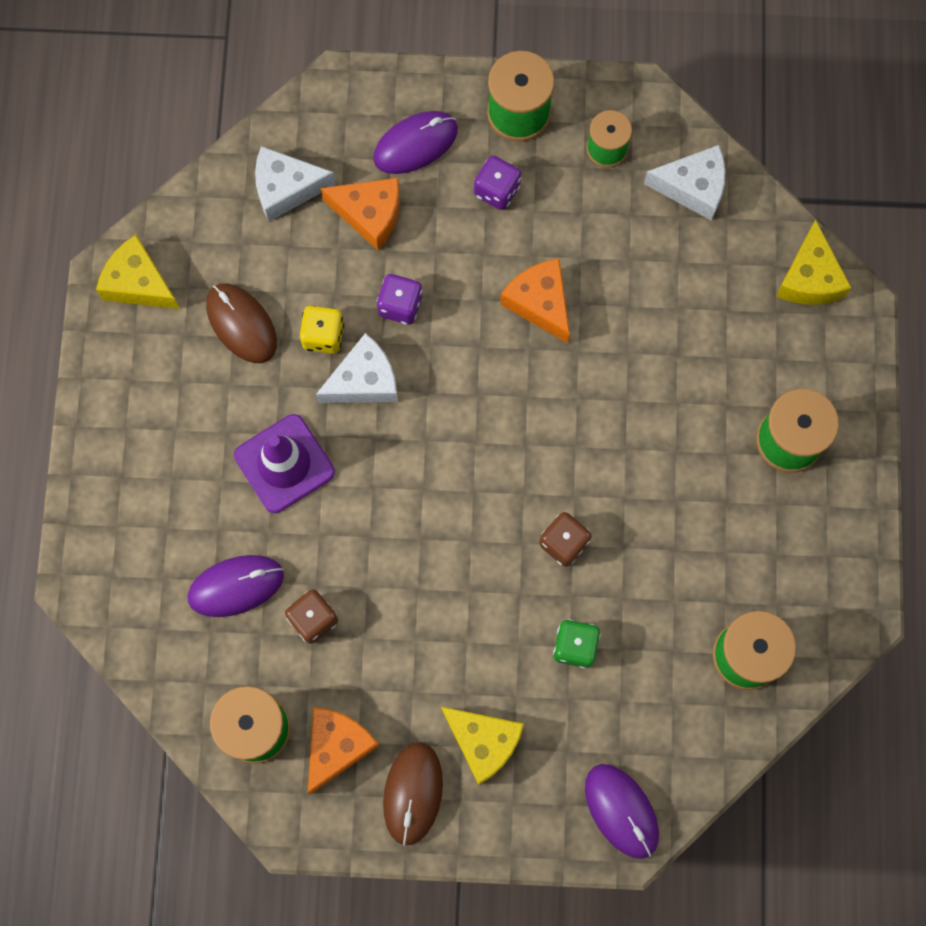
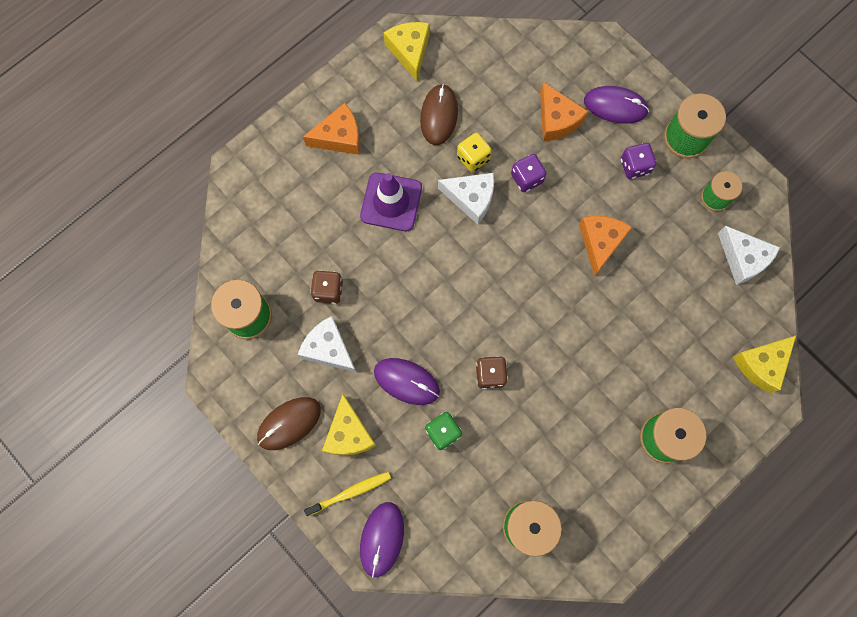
camera: 45 degrees right, 0 degrees up
purple mouse [187,555,284,617] -> purple mouse moved to [374,358,440,405]
white cheese [255,146,336,222] -> white cheese moved to [298,316,357,373]
orange cheese [308,707,380,795] -> orange cheese moved to [303,103,360,155]
none -> yellow toothbrush [304,472,391,516]

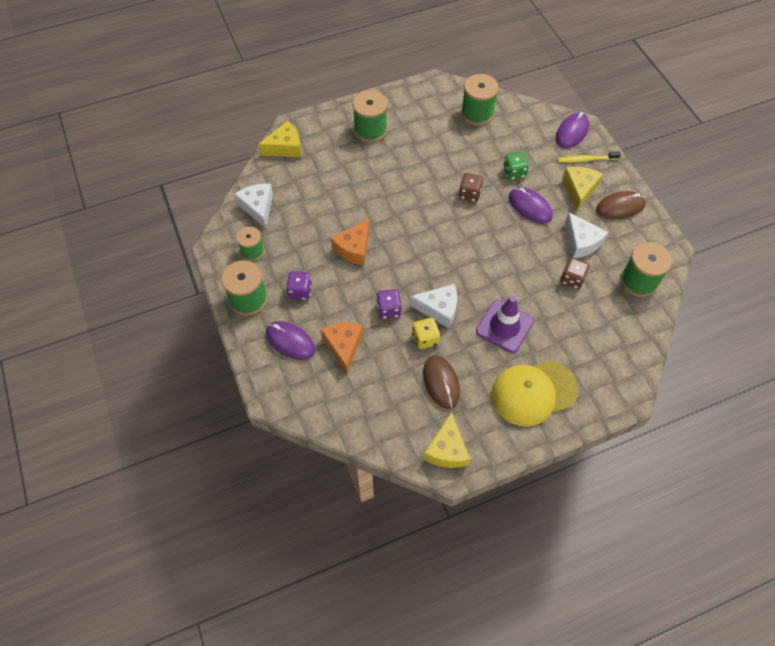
camera: 160 degrees left, 15 degrees down
orange cheese [303,103,360,155] -> yellow cap [492,360,578,427]
brown mouse [420,84,458,145] -> brown mouse turned 45 degrees counterclockwise [423,355,460,409]
white cheese [438,173,494,224] -> white cheese turned 150 degrees clockwise [410,284,457,328]

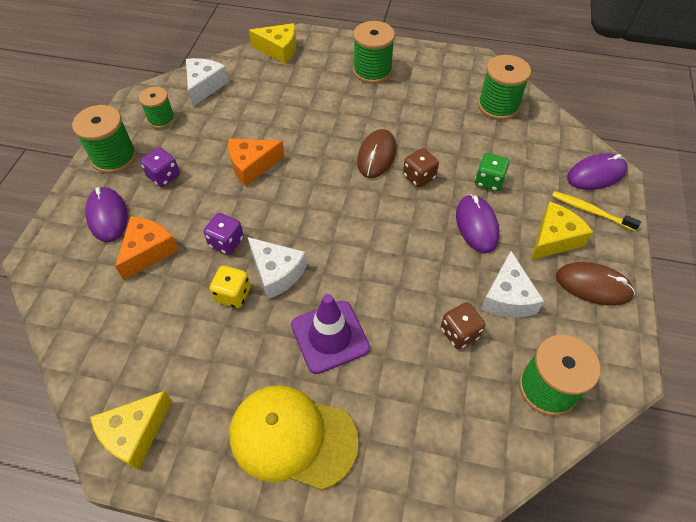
camera: 35 degrees right, 5 degrees down
brown mouse [423,355,460,409] -> brown mouse moved to [357,129,396,178]

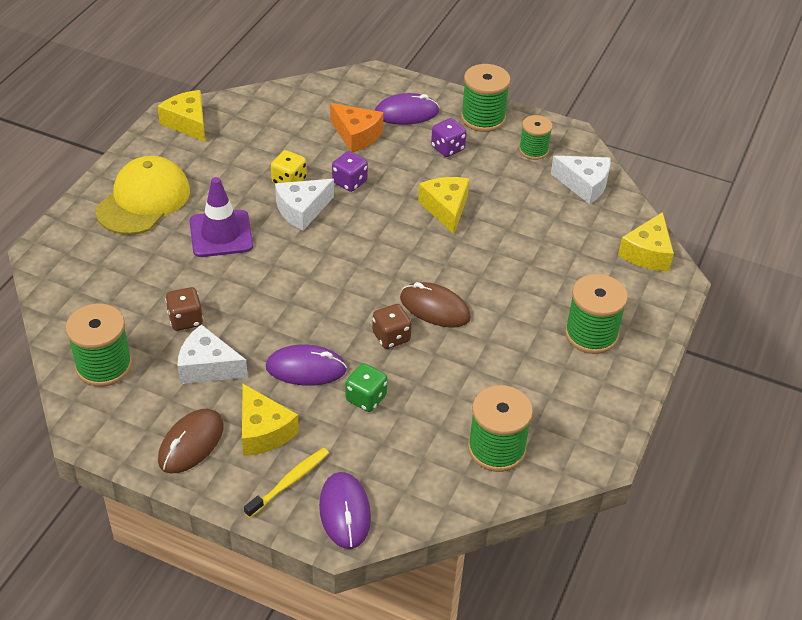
camera: 100 degrees right, 10 degrees down
orange cheese [228,139,285,186] -> yellow cheese [418,177,469,234]

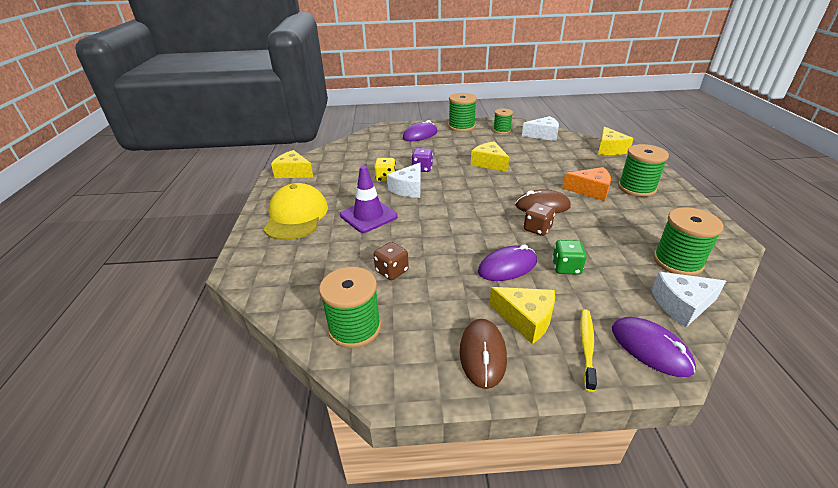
camera: 25 degrees left, 10 degrees down
white cheese [177,324,248,384] -> white cheese moved to [652,272,726,327]
orange cheese [330,103,384,152] -> orange cheese moved to [562,167,611,201]
purple dice [431,118,467,157] -> none

